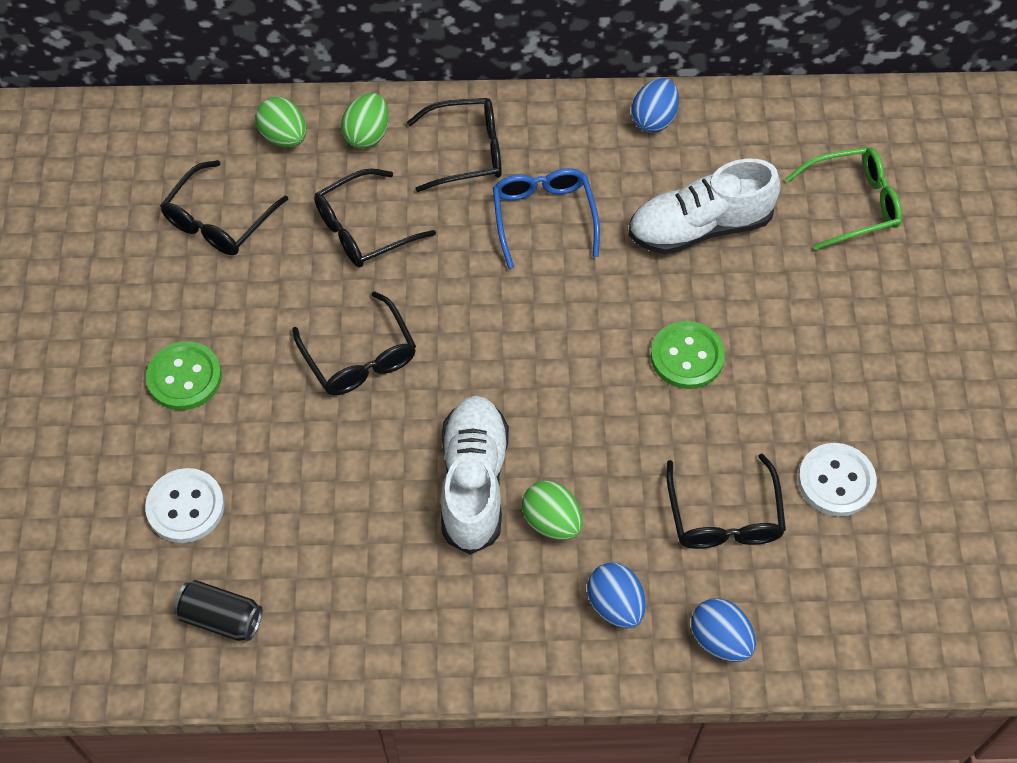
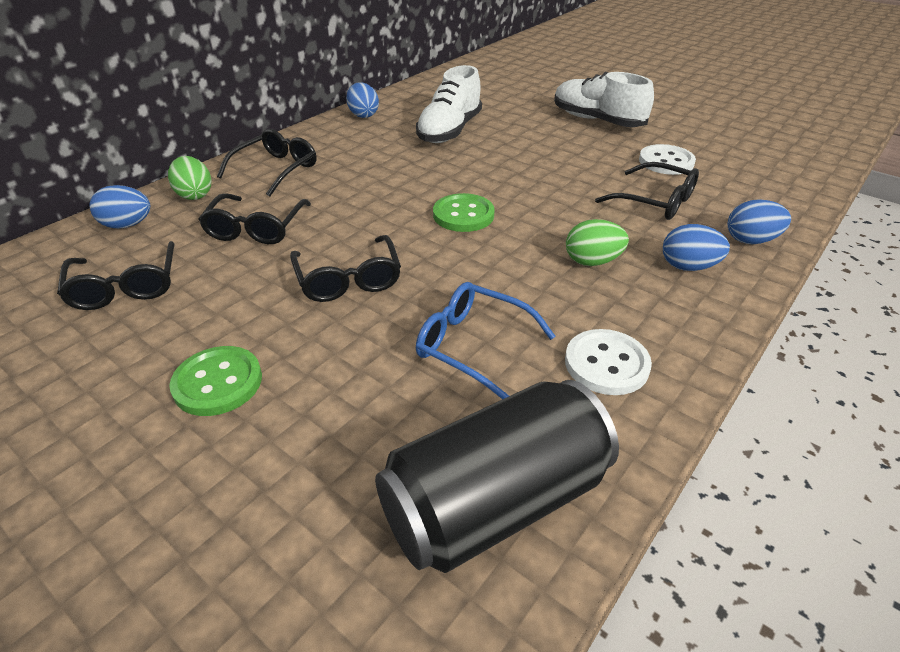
camera: 50 degrees left, 20 degrees down
white button [145,468,224,543] -> white button moved to [565,329,652,395]
black can [174,580,262,641] -> black can [375,380,619,573], size x2.07
green egg [255,97,307,147] -> blue egg [90,185,150,229]
black glasses [292,291,416,395] -> black glasses turned 60 degrees clockwise [290,235,401,302]
white shoe [441,395,509,555] -> white shoe moved to [554,72,654,127]
blue glasses [493,168,600,269] -> blue glasses moved to [416,282,555,399]
green button [651,321,725,389] -> green button moved to [433,193,495,232]
green glasses [785,147,902,250] -> none

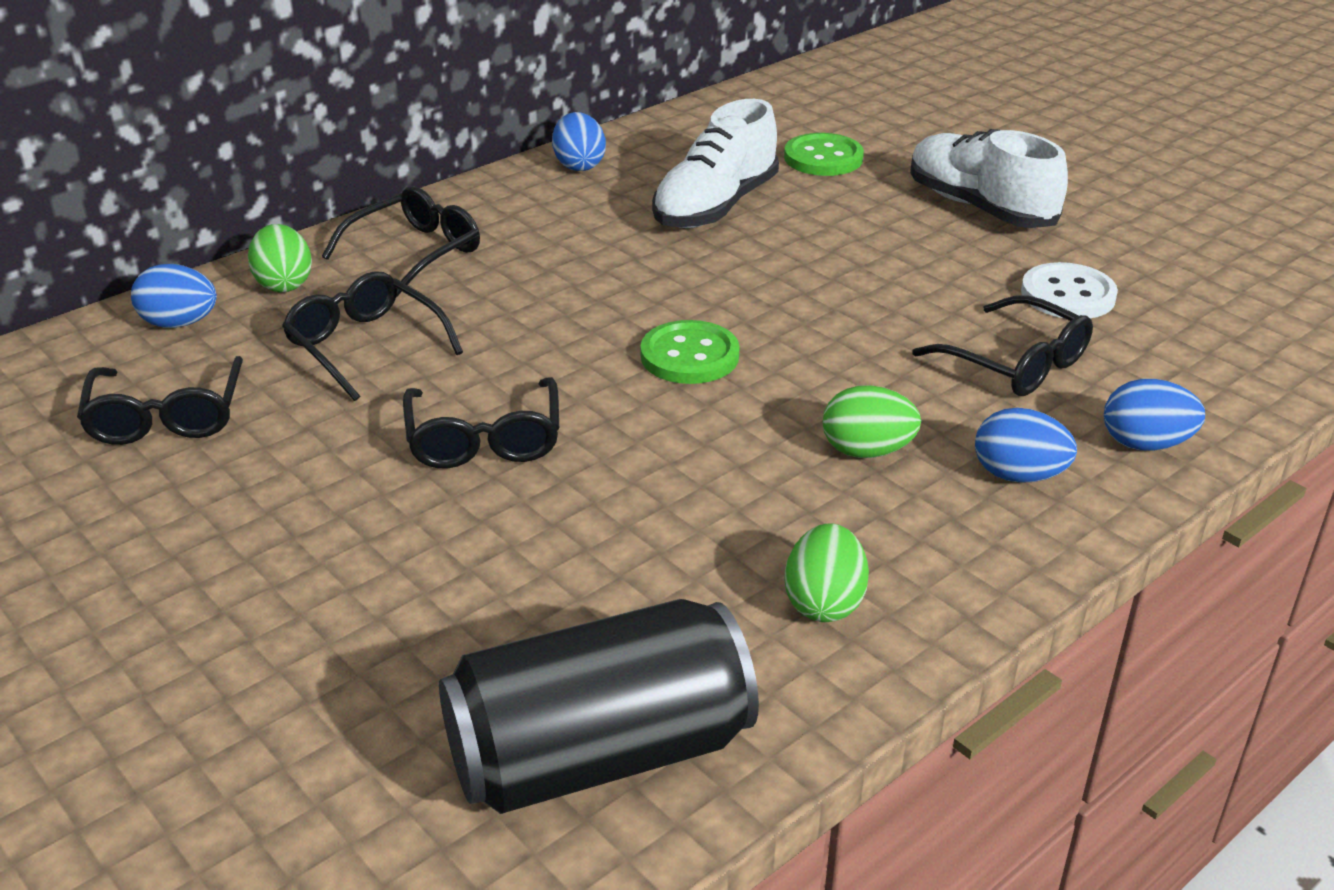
camera: 10 degrees right, 5 degrees down
green button [169,346,262,416] -> green button moved to [784,133,864,176]
black glasses [198,193,311,244] -> black glasses turned 120 degrees clockwise [282,271,463,401]
blue glasses [416,282,555,399] -> none
white button [565,329,652,395] -> green egg [784,523,869,622]

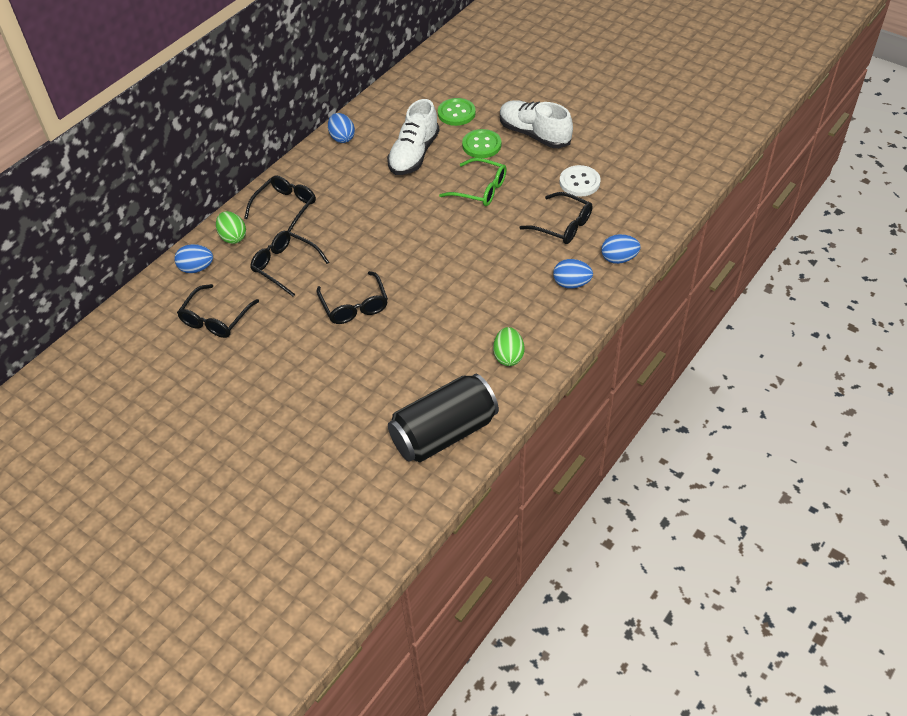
camera: 10 degrees left, 15 degrees up
black glasses [77,356,243,445] -> black glasses turned 45 degrees clockwise [177,284,259,338]
green button [640,320,740,384] -> green button moved to [462,129,501,158]
green egg [822,385,921,458] -> none
none -> green glasses [439,158,507,206]

